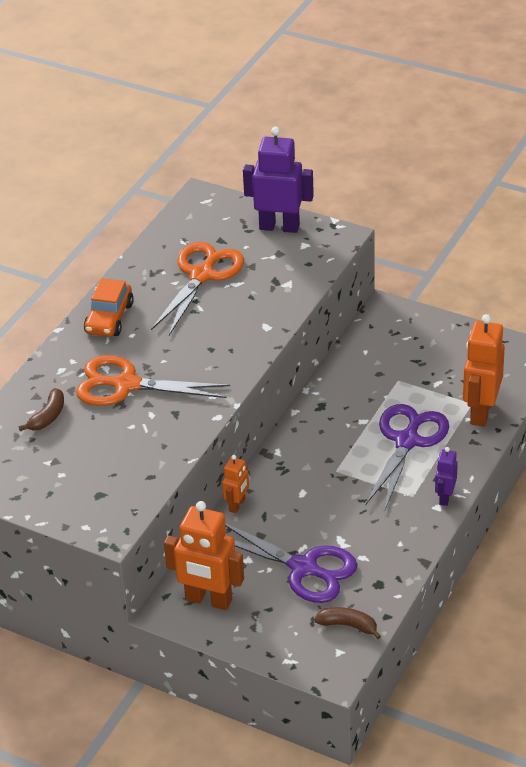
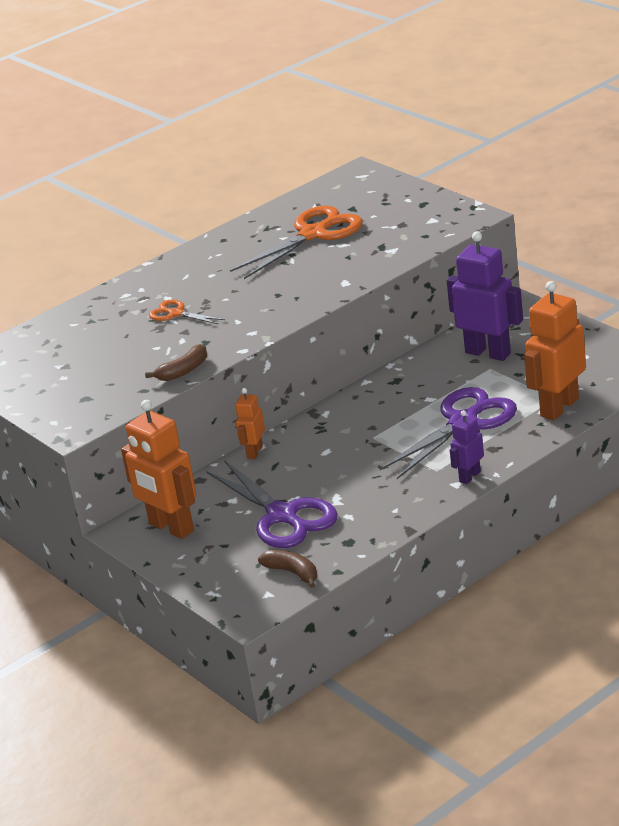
camera: 25 degrees right, 10 degrees down
brown banana [19,388,64,431] -> brown banana moved to [145,344,207,381]
orange scissors [76,355,230,406] -> orange scissors [149,300,225,324], size x0.51
orange car [84,278,134,337] -> none
orange robot [222,455,249,513] -> orange robot turned 150 degrees clockwise [235,388,265,459]
purple robot [243,127,314,233] -> purple robot moved to [447,231,523,361]

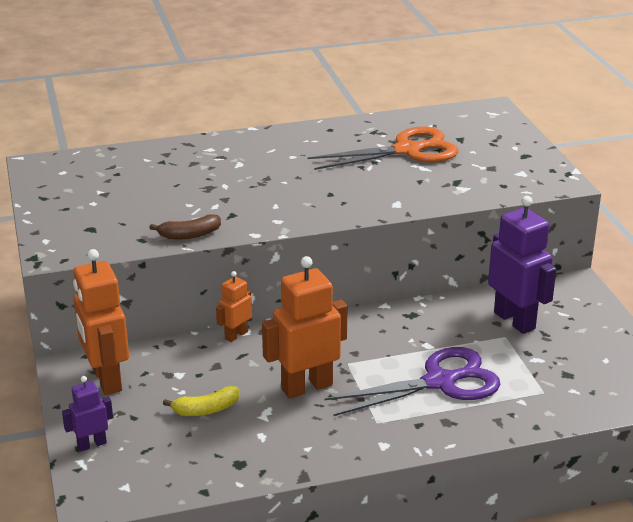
camera: 20 degrees right, 0 degrees up
orange scissors [149,300,225,324] -> none
purple scissors [206,460,338,548] -> yellow banana [163,386,239,416]
brown banana [258,550,317,588] -> none
purple robot [450,410,484,484] -> purple robot moved to [62,376,113,451]
orange robot [524,281,586,420] -> orange robot moved to [262,256,348,399]

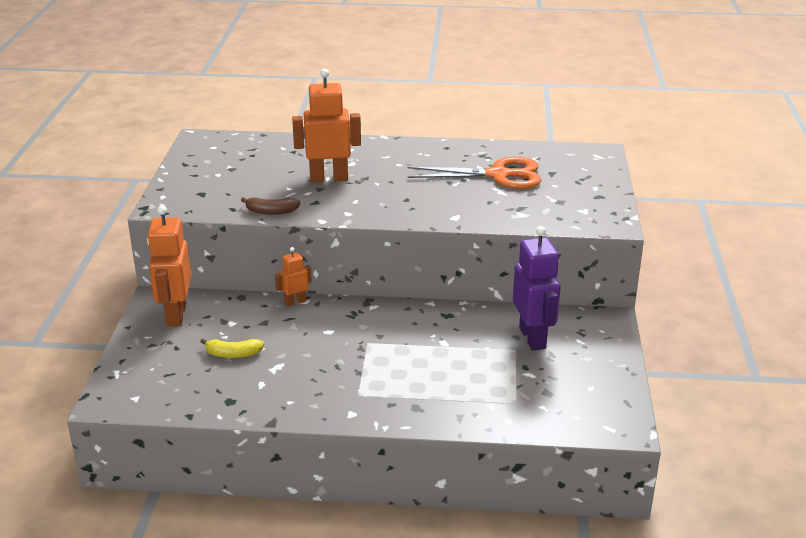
camera: 20 degrees right, 0 degrees up
purple robot [62,376,113,451] -> none
orange robot [262,256,348,399] -> orange robot moved to [292,69,361,182]
purple scissors [324,347,501,416] -> none

